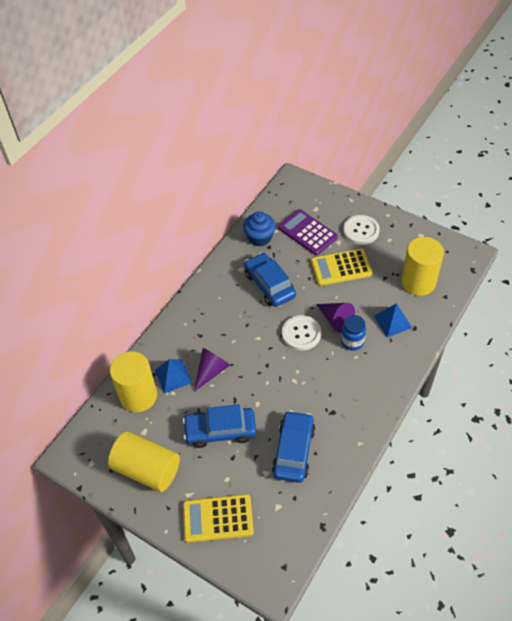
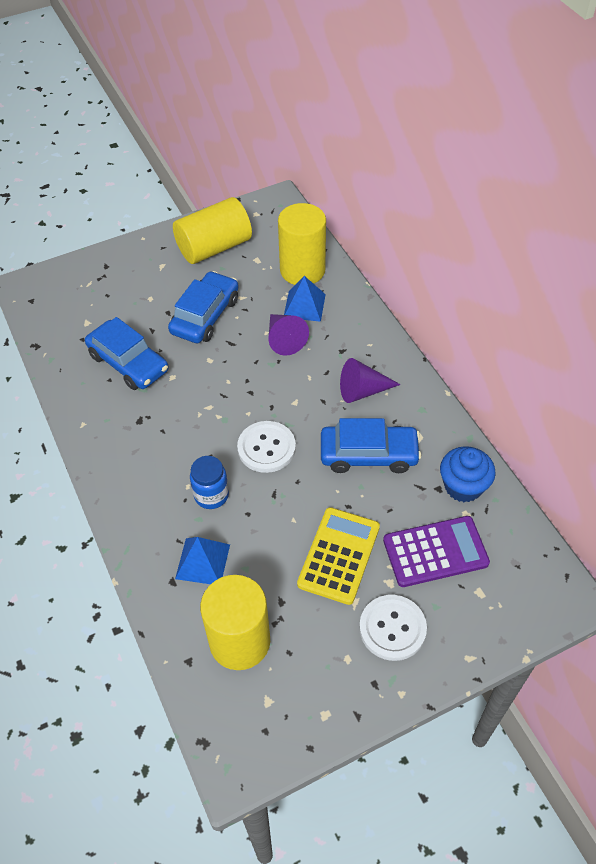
camera: 120 degrees right, 0 degrees up
yellow calculator [183,494,254,543] -> none
purple cone [316,303,355,332] -> purple cone moved to [340,358,401,403]

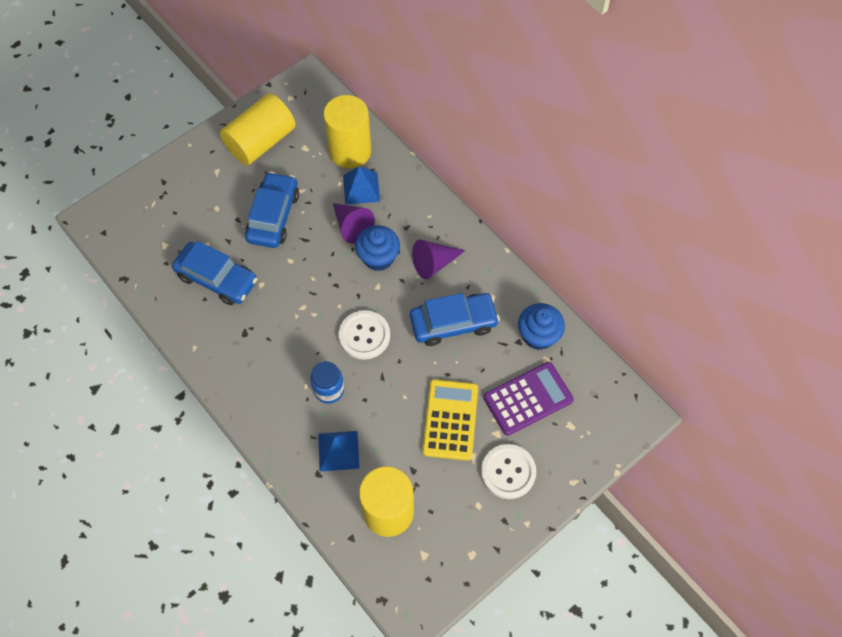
camera: 15 degrees left, 10 degrees up
none -> blue cupcake [355,225,400,271]

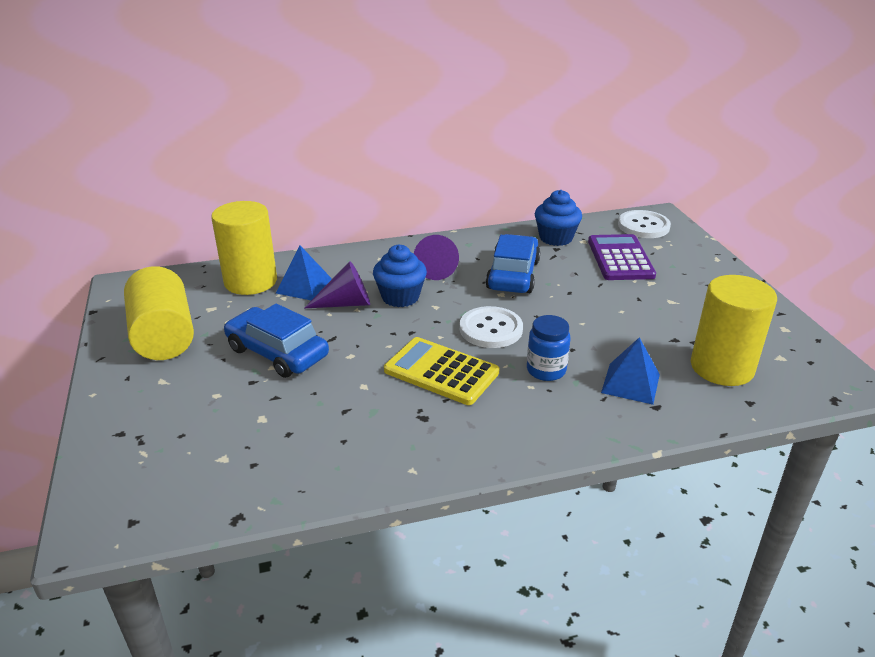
camera: 65 degrees left, 30 degrees down
blue car [172,241,257,305] -> none
yellow calculator [422,379,478,461] -> yellow calculator moved to [384,337,499,405]
white button [481,444,536,499] -> white button moved to [618,210,671,238]

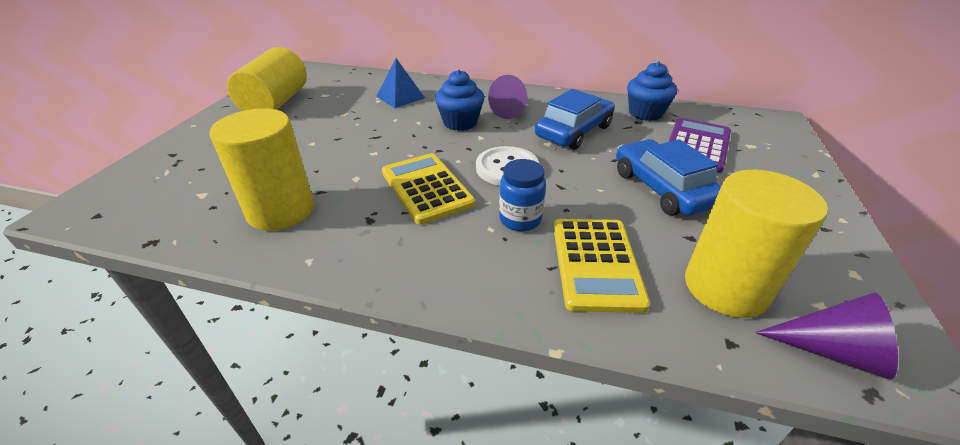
camera: 30 degrees right, 5 degrees up
yellow cylinder [211,201,277,295] -> yellow cylinder moved to [209,108,314,231]
blue car [224,303,329,378] -> blue car moved to [616,139,721,216]
purple cone [304,261,370,308] -> purple cone moved to [755,292,898,380]
blue pyramid [601,337,660,405] -> yellow calculator [553,219,650,313]
white button [618,210,671,238] -> none

